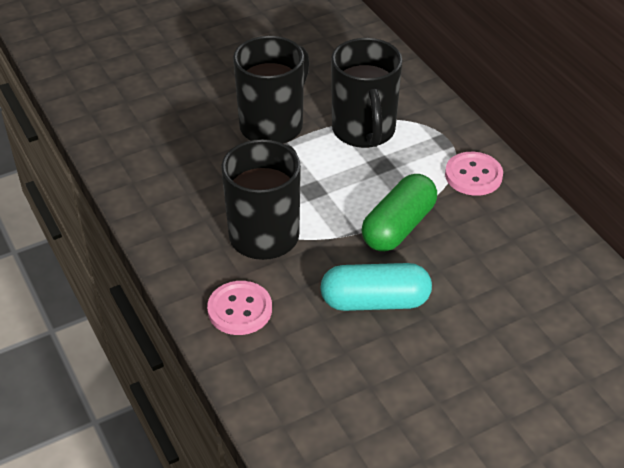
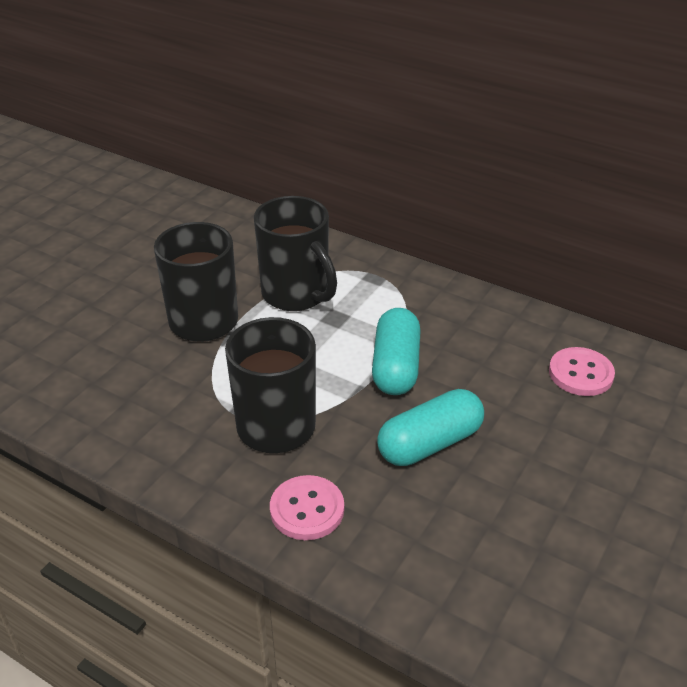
camera: 30 degrees left, 5 degrees down
green capsule [362,174,437,252] -> turquoise capsule [372,308,420,395]
pink button [445,152,503,196] -> pink button moved to [549,347,615,396]

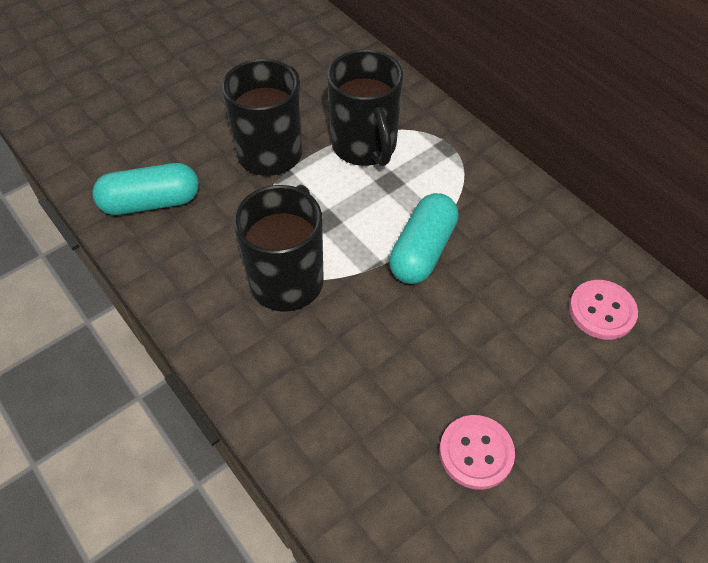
camera: 20 degrees right, 15 degrees up
pink button [270,475,344,540] -> pink button moved to [439,415,515,490]
turquoise capsule [377,389,484,466] -> turquoise capsule moved to [92,163,199,215]

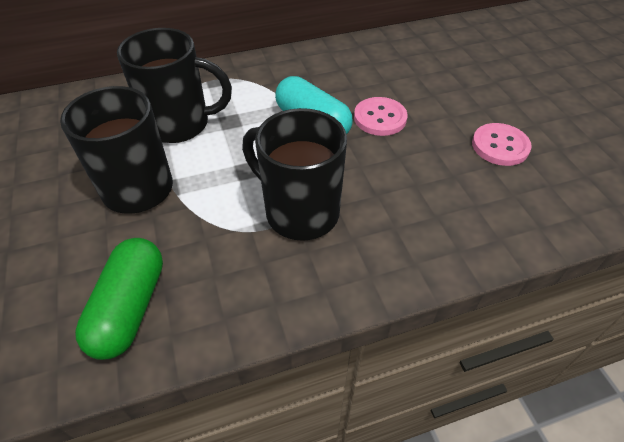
camera: 70 degrees left, 5 degrees down
turquoise capsule [92,163,199,215] -> green capsule [75,238,163,360]
pink button [569,280,638,340] -> pink button moved to [354,97,408,136]

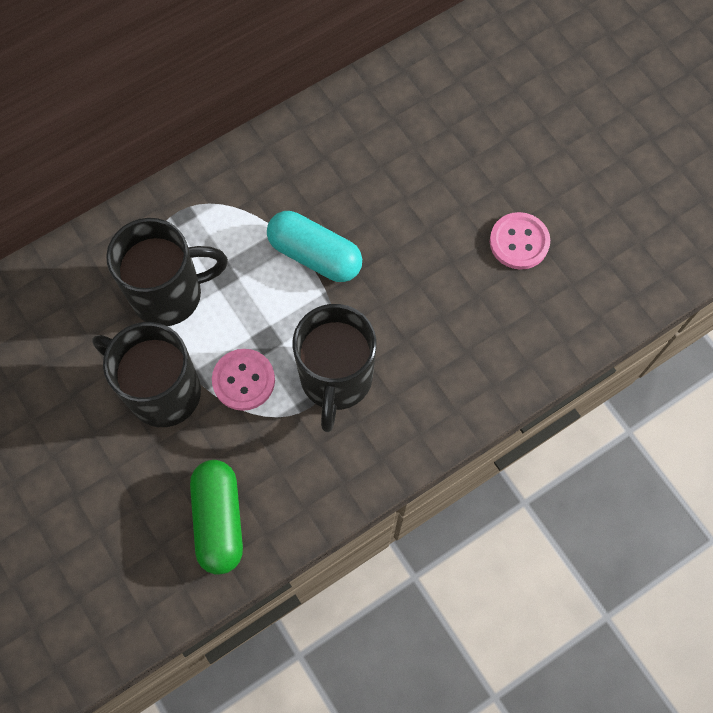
camera: 15 degrees left, 20 degrees up
black mug [242,108,347,241] -> black mug turned 105 degrees counterclockwise [292,304,376,432]
pink button [354,97,408,136] -> pink button moved to [212,349,275,411]

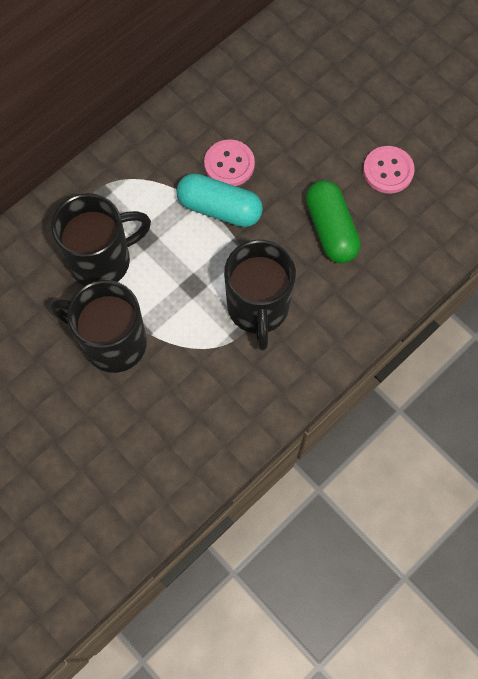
camera: 10 degrees left, 0 degrees up
green capsule [190,460,243,574] -> green capsule moved to [306,180,360,263]
pink button [212,349,275,411] -> pink button moved to [204,139,255,186]

